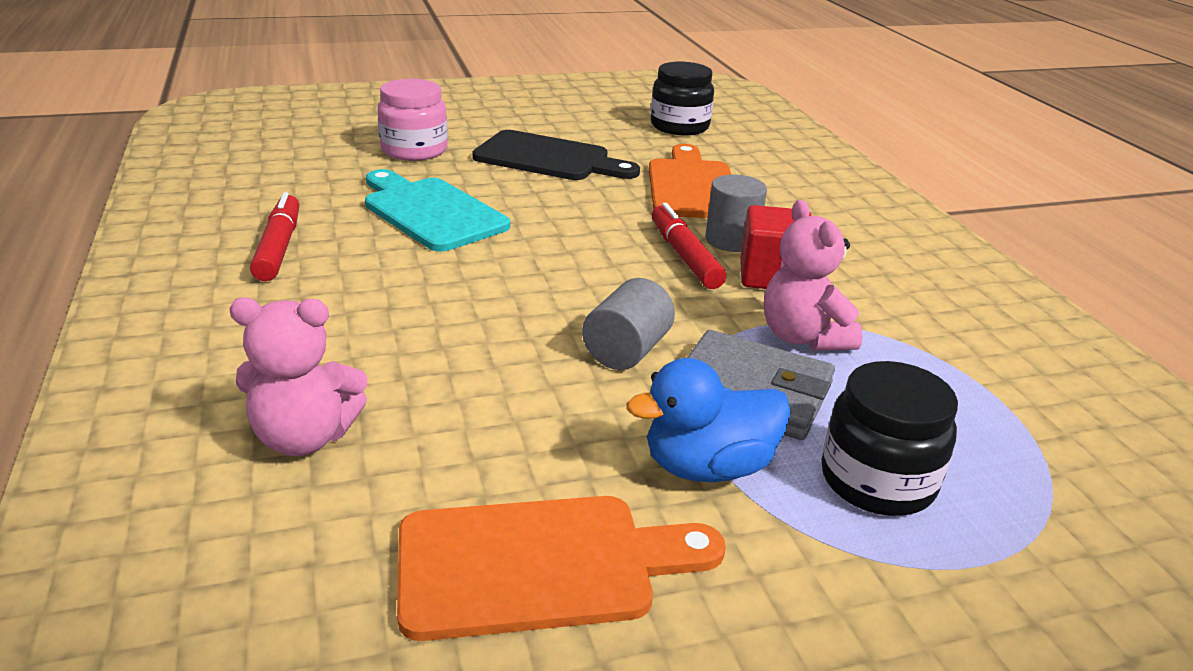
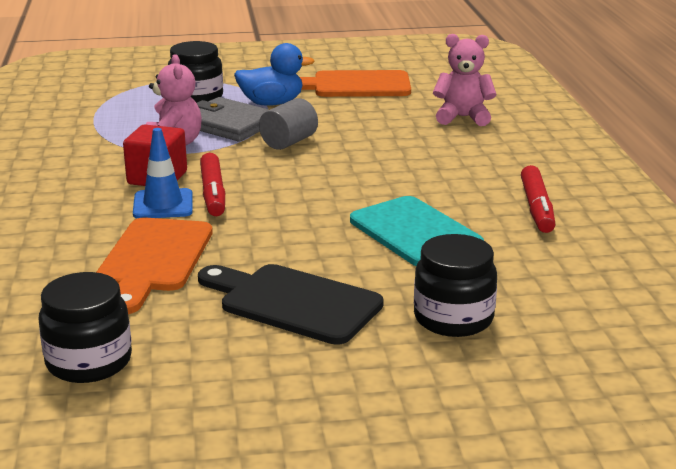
camera: 170 degrees left, 5 degrees down
pink jar [377,79,448,161] -> black jar [414,234,497,337]
grey cylinder [705,175,767,252] -> blue traffic cone [133,128,193,218]

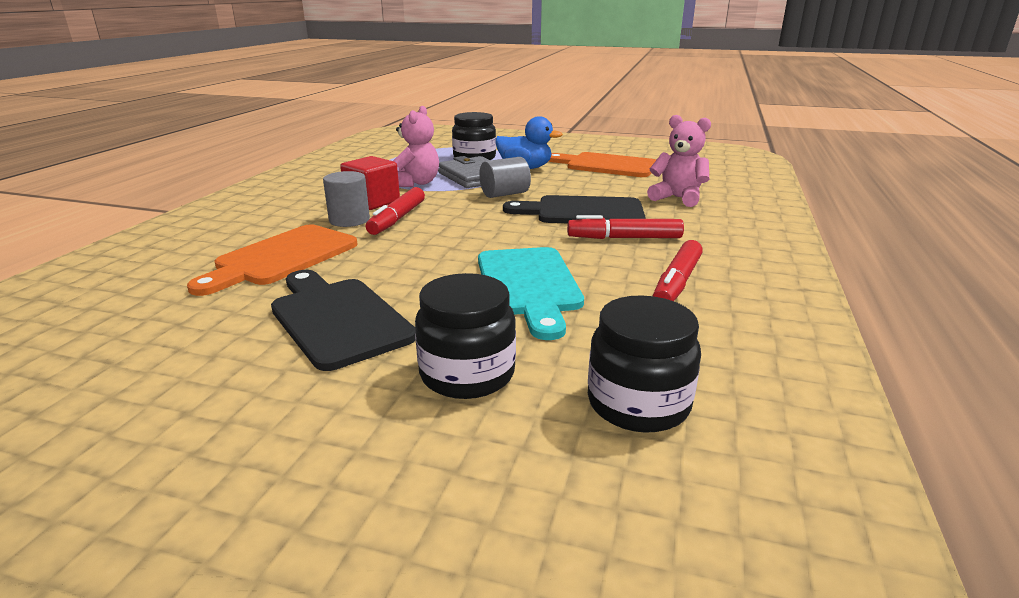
camera: 25 degrees right, 0 degrees up
black jar [38,272,132,383] -> black jar moved to [588,295,701,433]
blue traffic cone [133,128,193,218] -> grey cylinder [323,171,370,227]
none -> black cutting board [503,195,646,223]
none -> red marker [567,215,684,239]

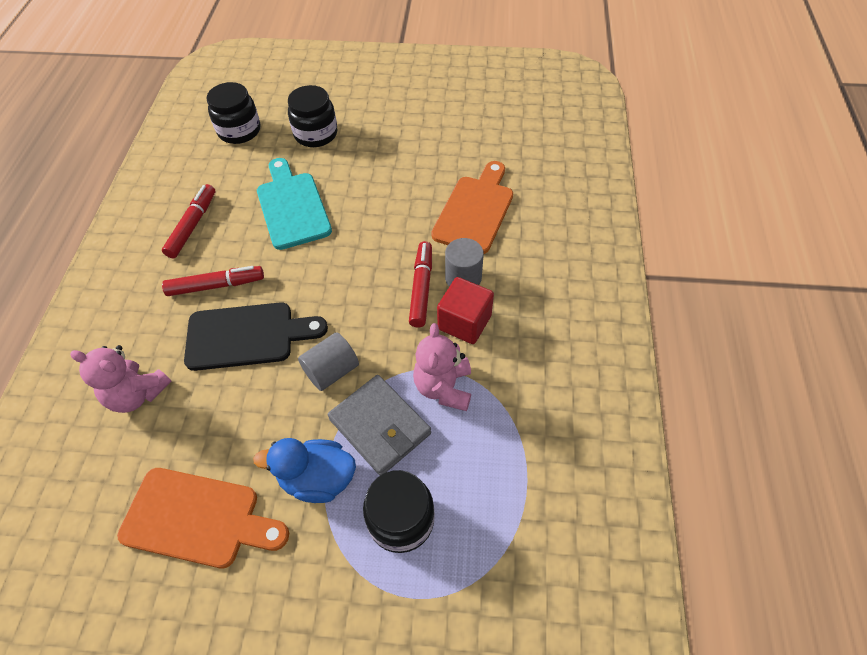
camera: 170 degrees right, 30 degrees up
black cutting board [271,270,416,371] -> none

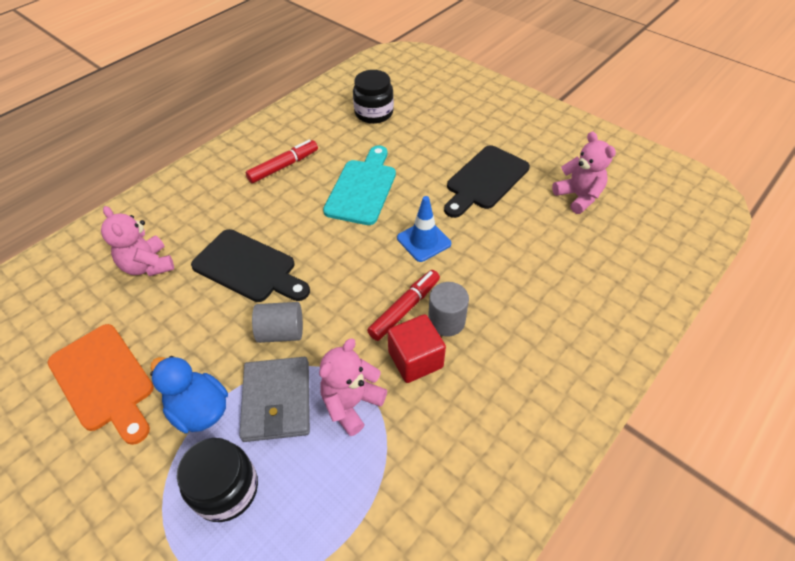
camera: 35 degrees right, 5 degrees down
red marker [162,266,264,296] -> none
black jar [288,85,337,147] -> none
orange cutting board [431,161,513,254] -> none
none -> blue traffic cone [397,196,451,262]
none -> black cutting board [444,145,530,218]
none -> pink teddy bear [552,132,616,214]

